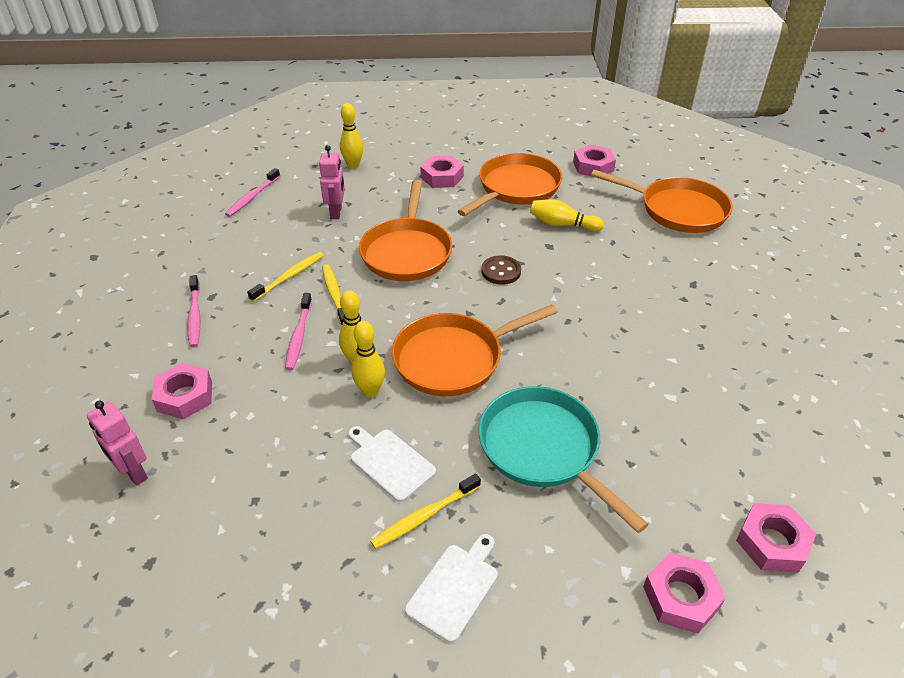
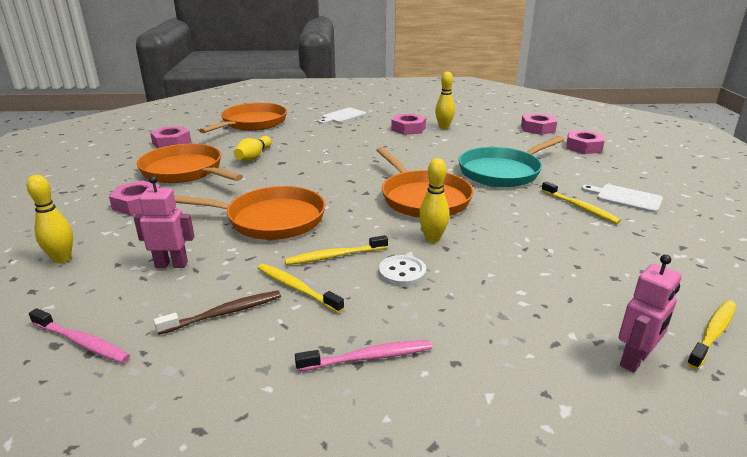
camera: 90 degrees left, 15 degrees down
pink nut [152,363,212,419] -> pink nut moved to [391,113,426,135]
pink toothbrush [285,293,312,370] -> white button [379,255,426,287]
white cutting board [348,426,436,502] -> white cutting board moved to [319,108,366,124]
yellow bowling pin [352,321,385,397] -> yellow bowling pin moved to [435,71,455,129]
brown button [481,255,521,285] -> none
none -> brown toothbrush [154,291,281,335]
none -> yellow toothbrush [687,300,736,369]

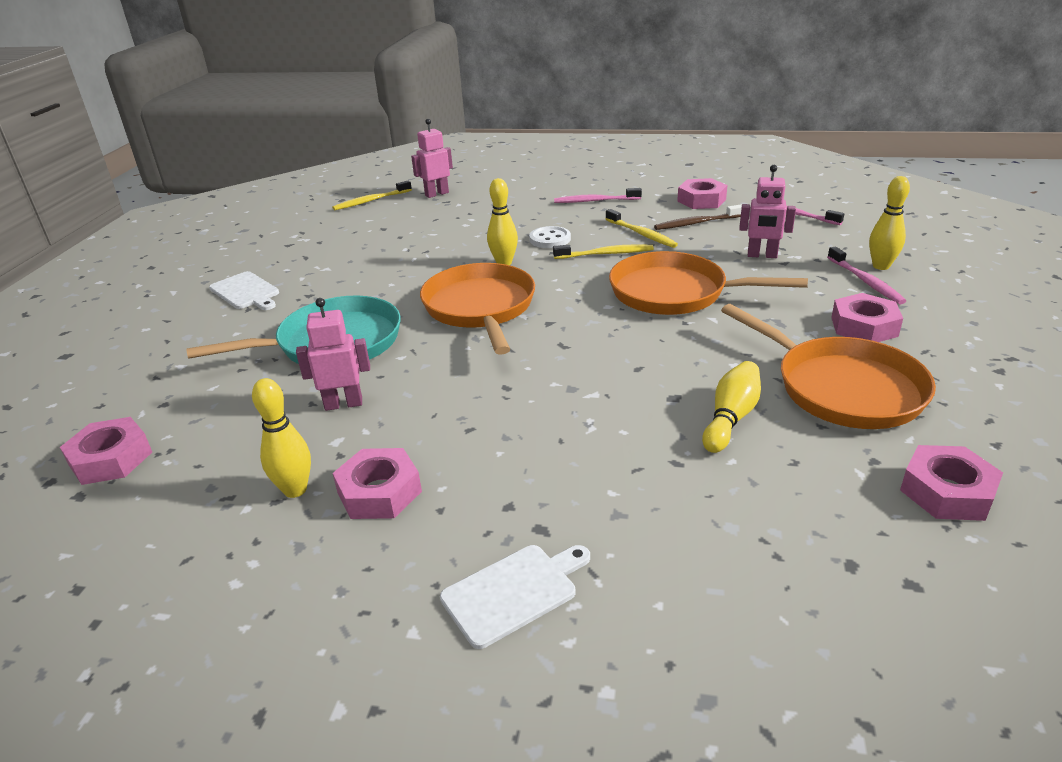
camera: 165 degrees left, 5 degrees up
orange pan [199,103,287,133] -> none
yellow toothbrush [541,181,621,224] -> none
pink nut [566,130,605,154] -> pink nut moved to [677,178,727,209]
none -> pink robot [296,298,370,411]
none -> pink toothbrush [827,247,906,304]

